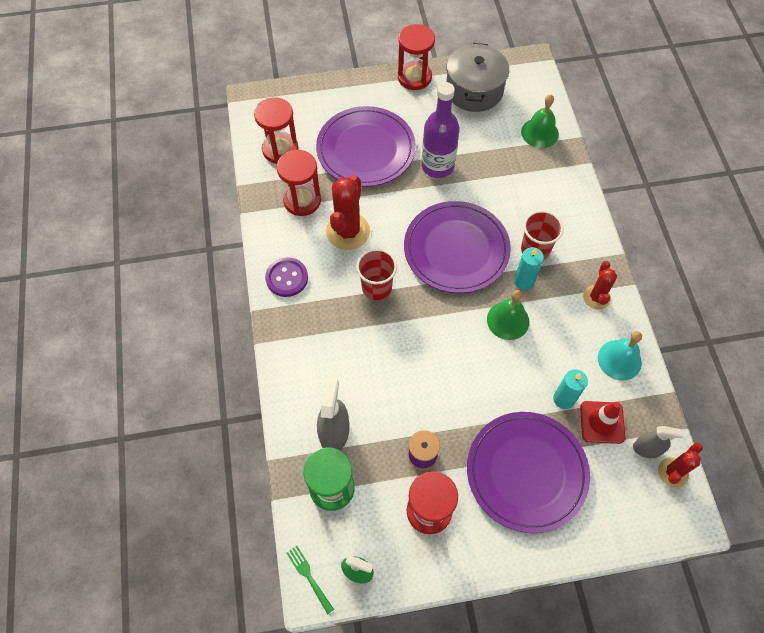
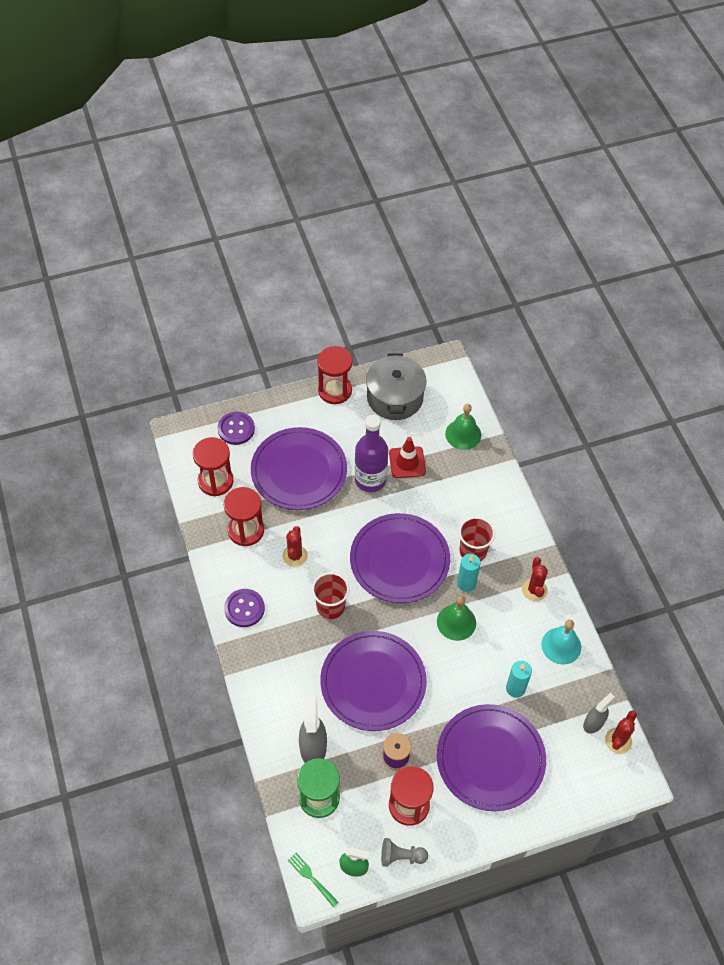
camera: 10 degrees left, 5 degrees down
red cactus [326,175,370,250] -> red cactus [282,526,308,567], size x0.60
red traffic cone [580,401,626,444] -> red traffic cone moved to [389,437,426,478]
grey spray bottle [633,426,684,458] -> grey spray bottle turned 45 degrees counterclockwise [583,693,615,733]
none -> purple button [218,412,255,445]
none -> purple plate [320,631,427,731]
none -> grey pawn [381,838,428,867]

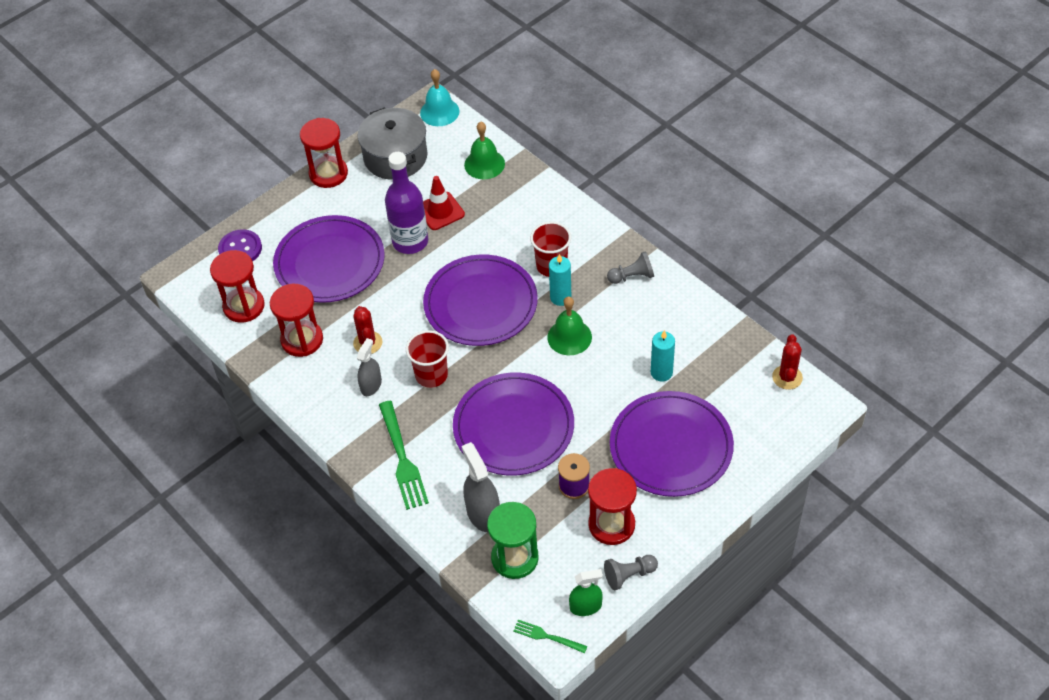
camera: 20 degrees left, 5 degrees down
purple button [224,589,265,627] -> none
red cactus [522,557,548,601] -> grey pawn [607,251,654,284]
turquoise bell [541,620,581,664] -> turquoise bell moved to [420,69,459,126]
grey spray bottle [583,693,615,733] -> grey spray bottle moved to [357,338,382,396]
none -> green fork [379,401,429,510]

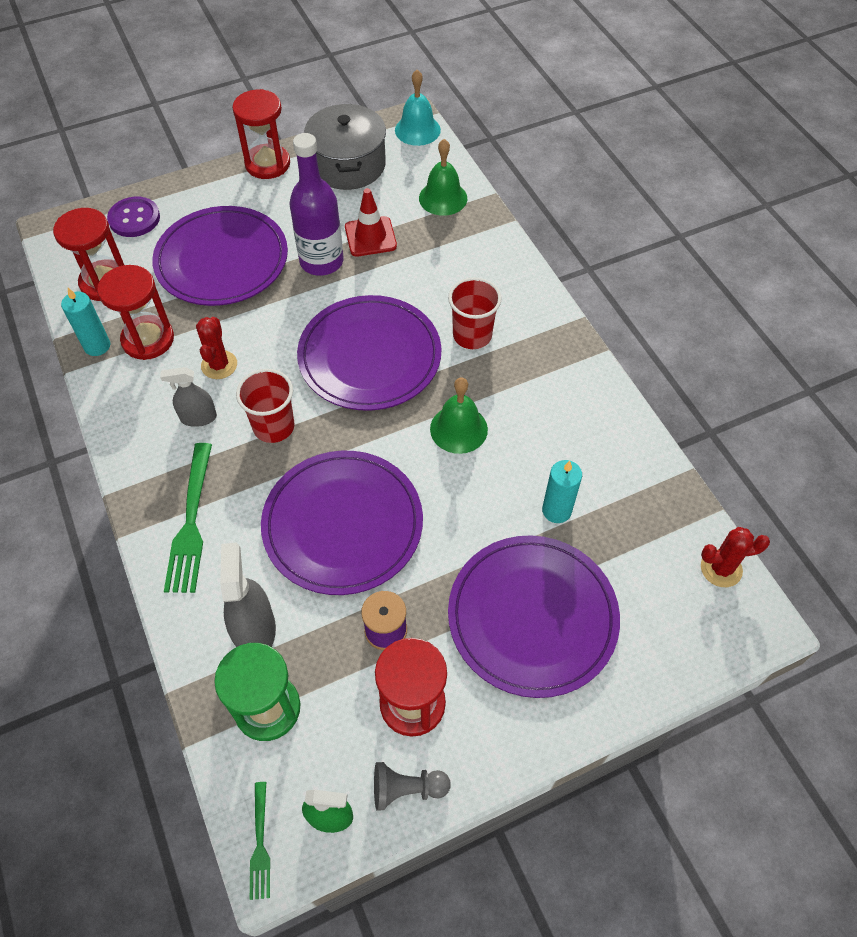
camera: 15 degrees right, 5 degrees up
grey spray bottle [357,338,382,396] -> grey spray bottle turned 135 degrees counterclockwise [160,367,217,427]
green fork [513,620,587,653] -> green fork turned 135 degrees counterclockwise [250,782,270,900]
turquoise candle [549,254,571,306] -> turquoise candle moved to [61,288,110,356]
grey pawn [607,251,654,284] -> none
red cactus [772,334,803,390] -> red cactus turned 60 degrees clockwise [701,527,770,587]

